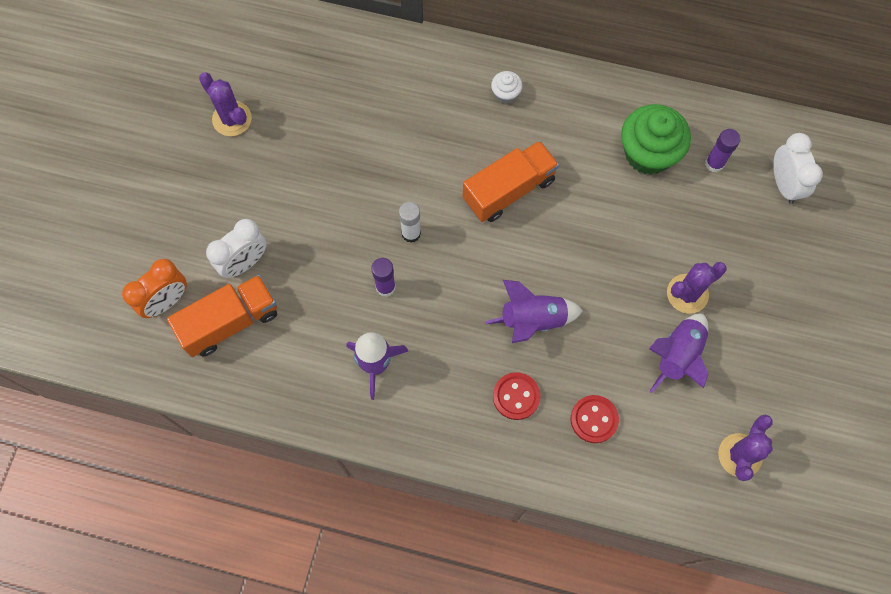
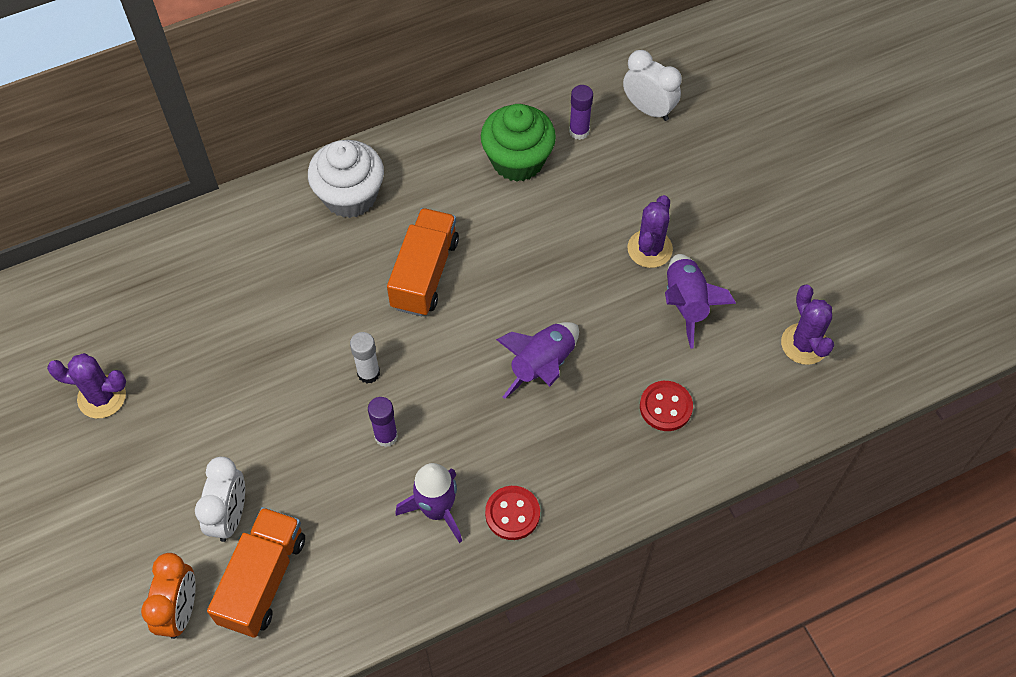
camera: 40 degrees left, 10 degrees down
white cupcake [491,71,522,103] -> white cupcake [308,140,384,218], size x2.14
red button [493,372,540,420] -> red button moved to [485,486,540,540]

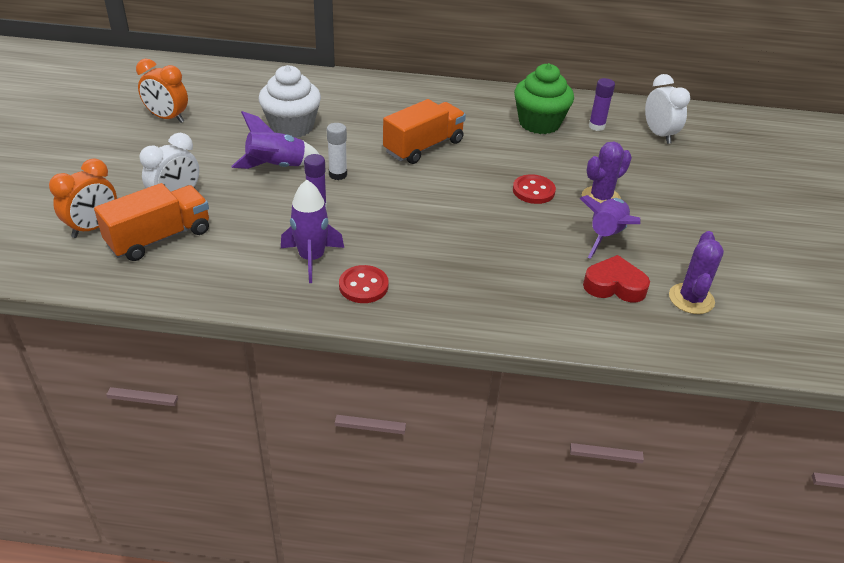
camera: 30 degrees right, 20 degrees down
purple cactus [47,353,126,418] -> orange clock [136,59,188,123]
white cupcake [308,140,384,218] -> white cupcake moved to [259,65,321,138]
purple rocket [496,322,579,399] -> purple rocket moved to [231,111,320,169]
red button [640,381,693,431] -> red button moved to [513,174,556,204]
none -> red heart [583,255,650,302]

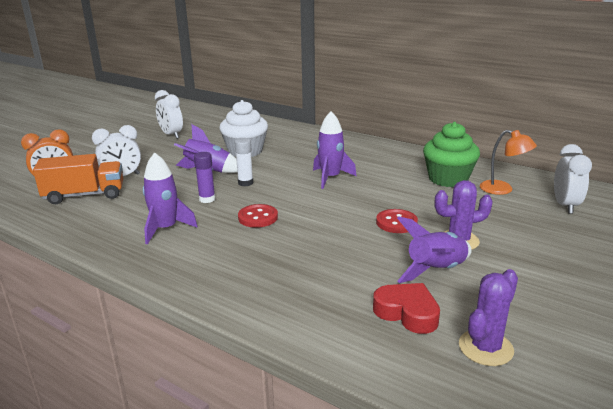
camera: 30 degrees right, 15 degrees down
orange clock [136,59,188,123] -> white clock [155,90,183,139]
red button [339,265,389,303] -> red button moved to [238,204,278,228]
orange truck [383,99,466,164] -> purple rocket [313,111,356,189]
purple glue stick [589,78,615,131] -> orange lamp [480,130,537,195]

